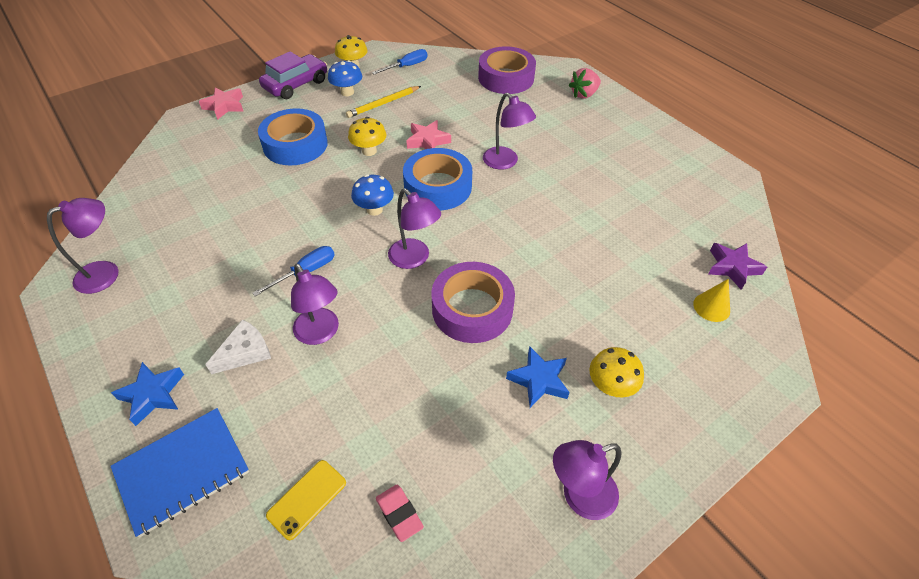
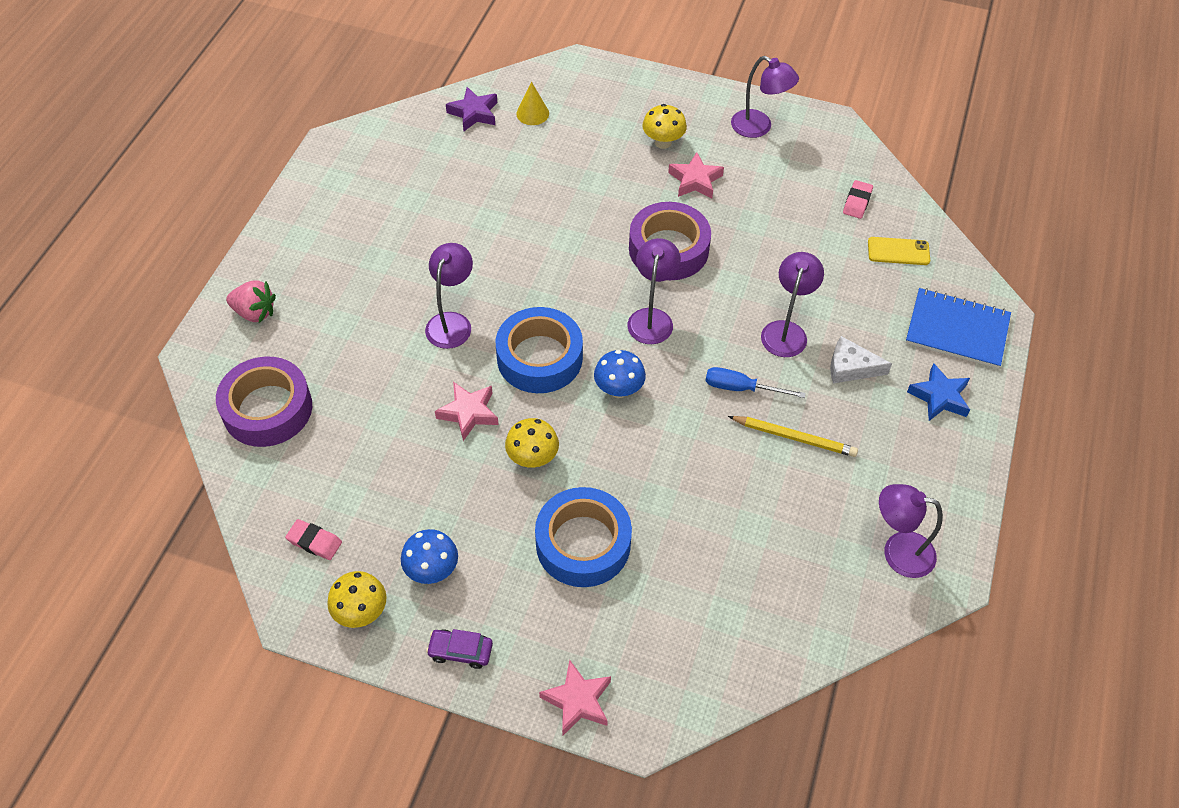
camera: 125 degrees left, 5 degrees up
purple car [259,51,327,99] -> purple car [426,629,493,669], size x0.54
yellow pencil [346,86,421,118] -> yellow pencil moved to [728,416,858,457]
blue screwdriver [372,49,427,74] -> pink eraser [285,519,342,560]
blue star [506,346,570,408] -> pink star [668,152,724,199]

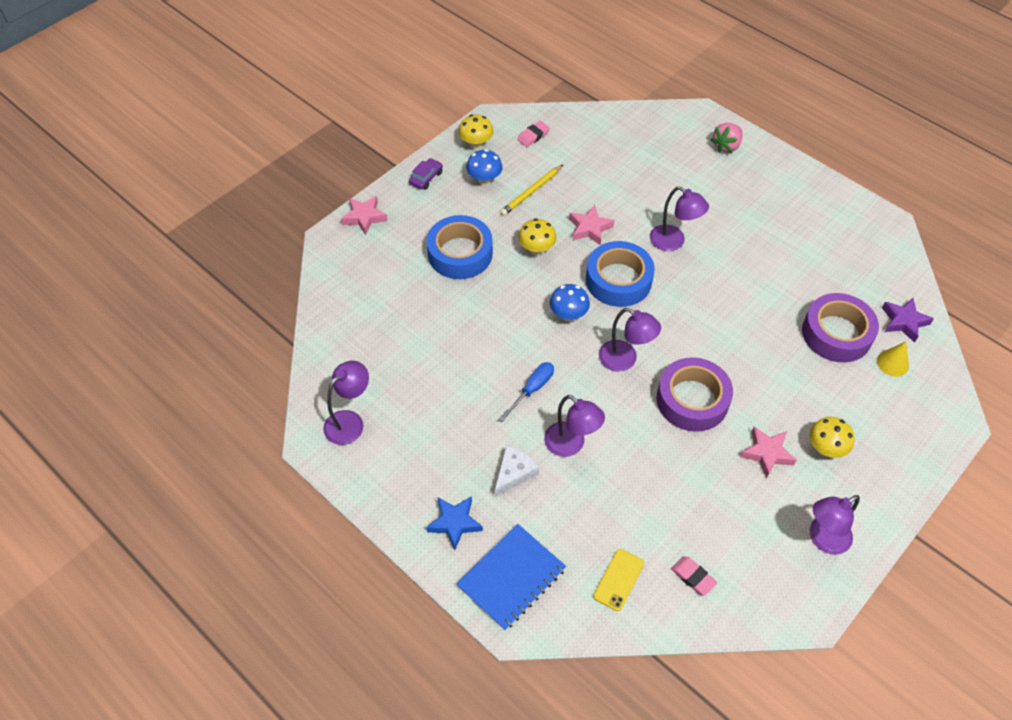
camera: 115 degrees right, 0 degrees up
purple tape [216,356,312,447] -> purple tape moved to [802,293,879,363]
yellow pencil [728,416,858,457] -> yellow pencil moved to [500,165,563,216]

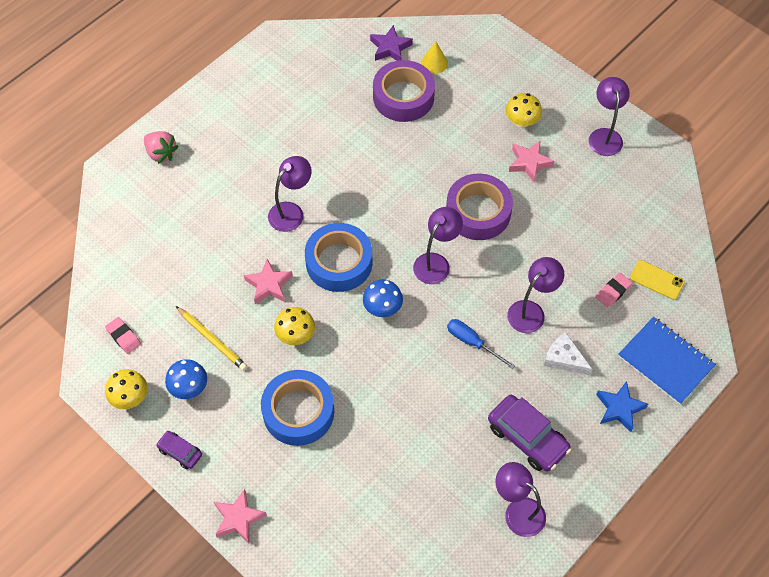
camera: 90 degrees left, 5 degrees up
pink eraser [671,556,717,596] -> pink eraser moved to [596,273,632,307]
purple lamp [810,495,860,555] -> purple lamp turned 150 degrees counterclockwise [589,77,630,156]
none -> purple car [488,395,571,472]

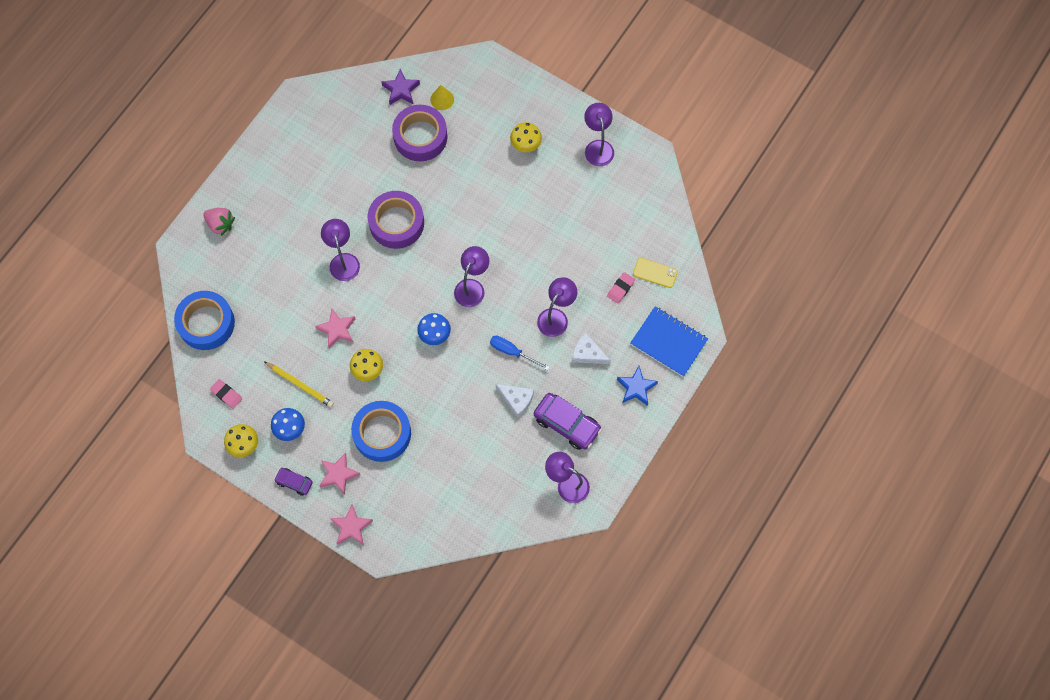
camera: 10 degrees left, 10 degrees up
purple lamp [268,156,312,232] -> purple lamp turned 45 degrees counterclockwise [321,219,360,281]
blue tape [305,223,372,292] -> blue tape moved to [174,291,235,350]
purple tape [446,173,513,240] -> purple tape moved to [368,191,424,249]
pink star [509,141,554,182] -> pink star moved to [319,453,360,495]
none -> white cheese [496,384,534,418]

